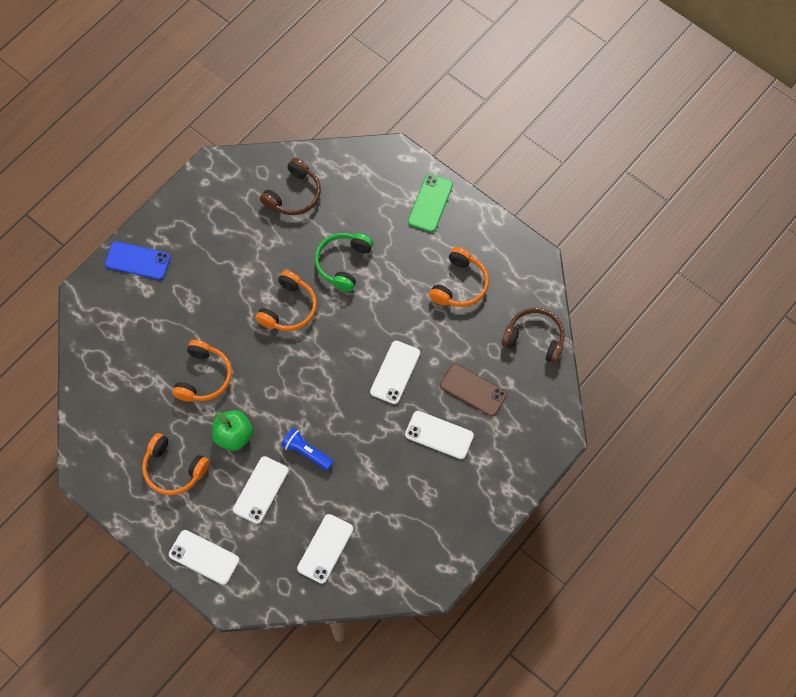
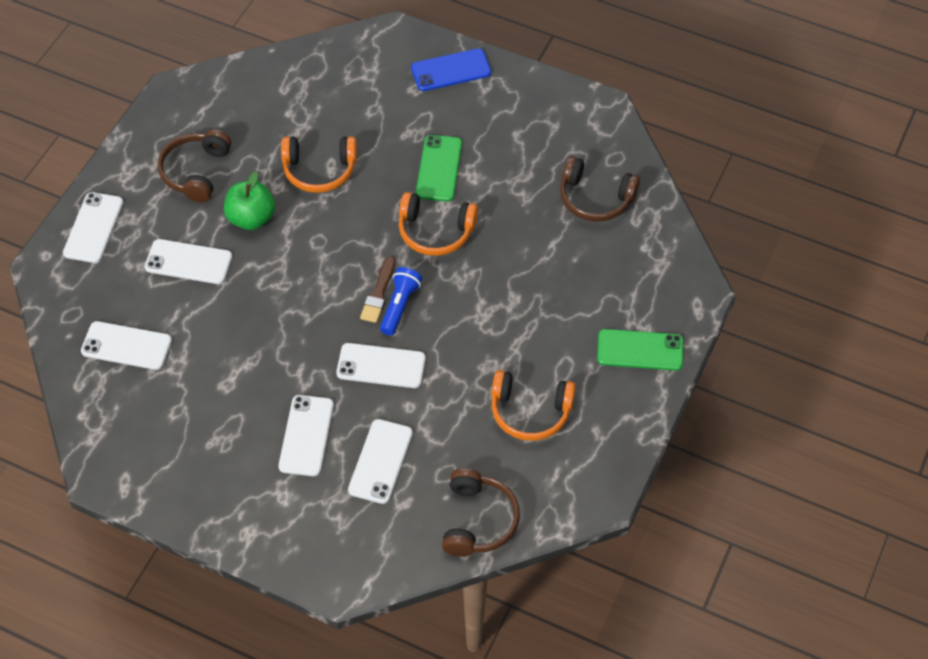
camera: 75 degrees right, 10 degrees down
blue phone [105,241,170,280] -> blue phone turned 75 degrees clockwise [411,48,491,91]
orange headphones [142,433,210,495] -> brown headphones [158,129,231,203]
blue flashlight [281,428,334,470] -> blue flashlight moved to [380,267,422,335]
green headphones [315,233,373,292] -> none
brown phone [440,364,507,417] -> white phone [348,419,413,504]
none -> brown brush [360,256,395,323]
none -> green phone [416,135,462,202]

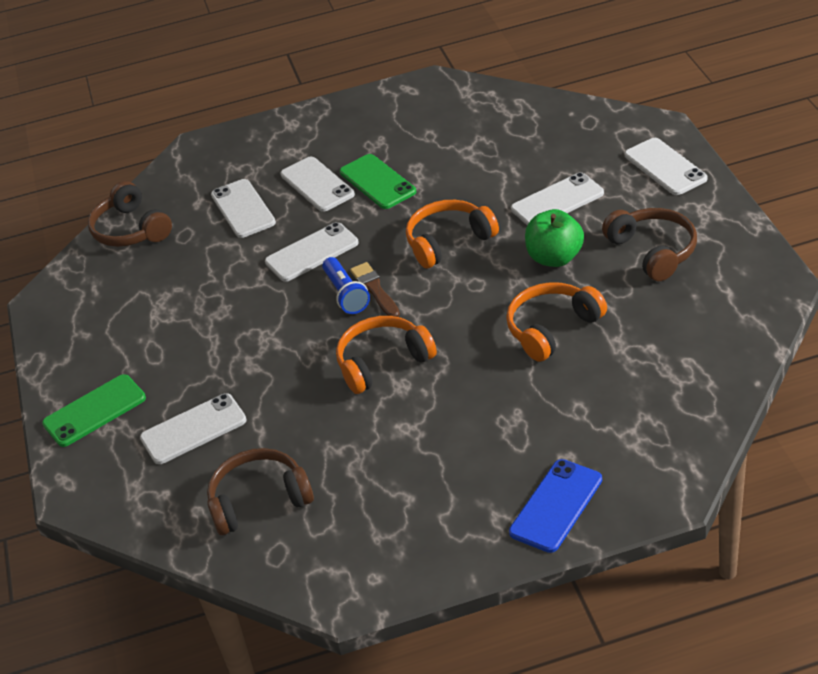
camera: 145 degrees right, 15 degrees down
white phone [81,321,172,370] -> white phone moved to [140,393,247,464]
green phone [416,135,462,202] -> green phone moved to [340,154,416,209]
orange headphones [491,370,576,441] -> orange headphones moved to [406,200,499,268]

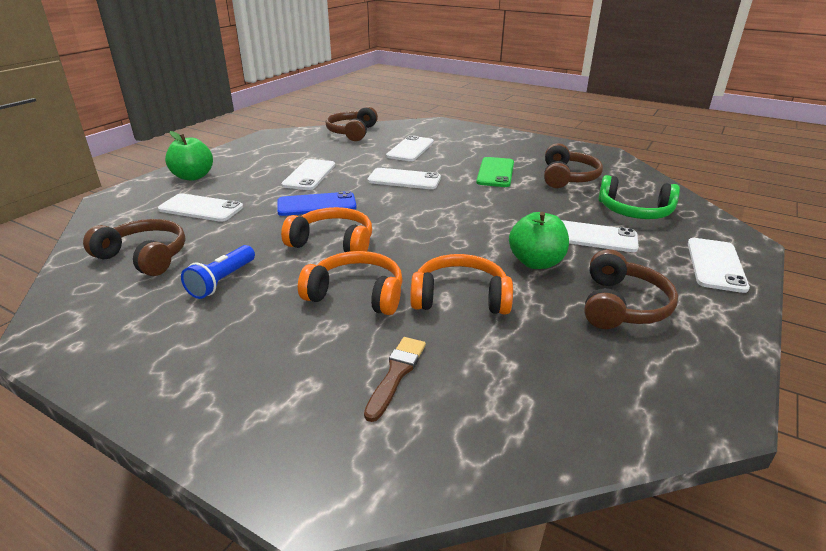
camera: 40 degrees right, 10 degrees down
green phone [42,374,146,447] -> green apple [165,131,213,181]
white phone [280,157,355,212] -> white phone moved to [281,159,335,190]
blue flashlight [322,257,370,314] -> blue flashlight moved to [181,245,255,299]
brown brush [350,262,400,317] -> brown brush moved to [364,337,426,422]
orange headphones [406,200,499,268] -> orange headphones moved to [298,251,403,315]
blue phone [509,459,602,553] -> blue phone moved to [277,191,357,216]
none -> brown headphones [544,143,603,188]
none -> green headphones [598,175,680,219]

